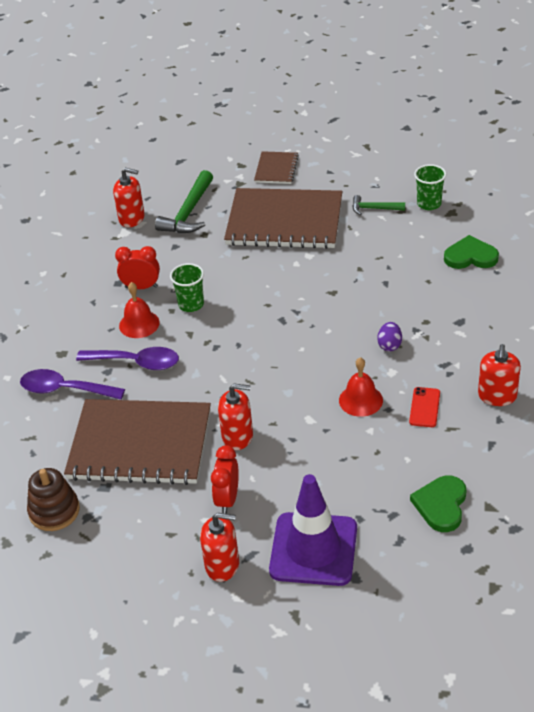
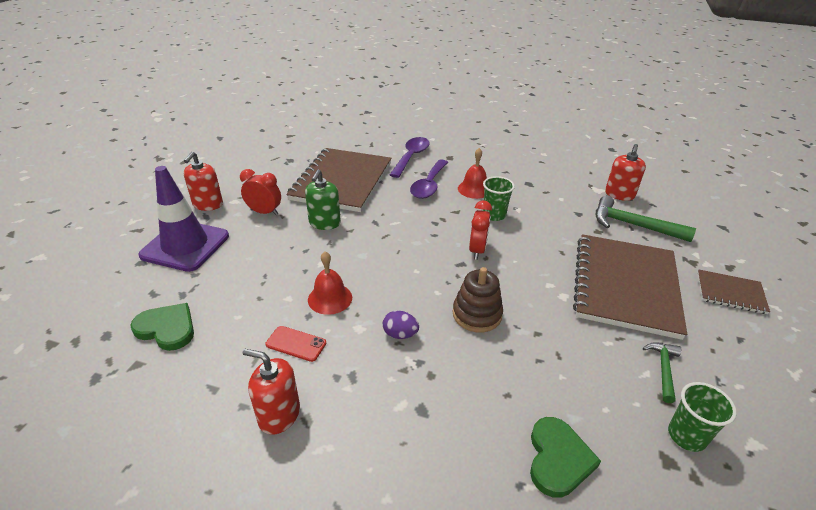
camera: 95 degrees right, 5 degrees down
brown stacking toy [27,468,80,531] -> brown stacking toy moved to [453,267,503,332]
red clock [115,246,160,289] -> red clock moved to [469,200,492,260]
red soap dispenser [218,384,253,450] -> green soap dispenser [305,169,341,230]

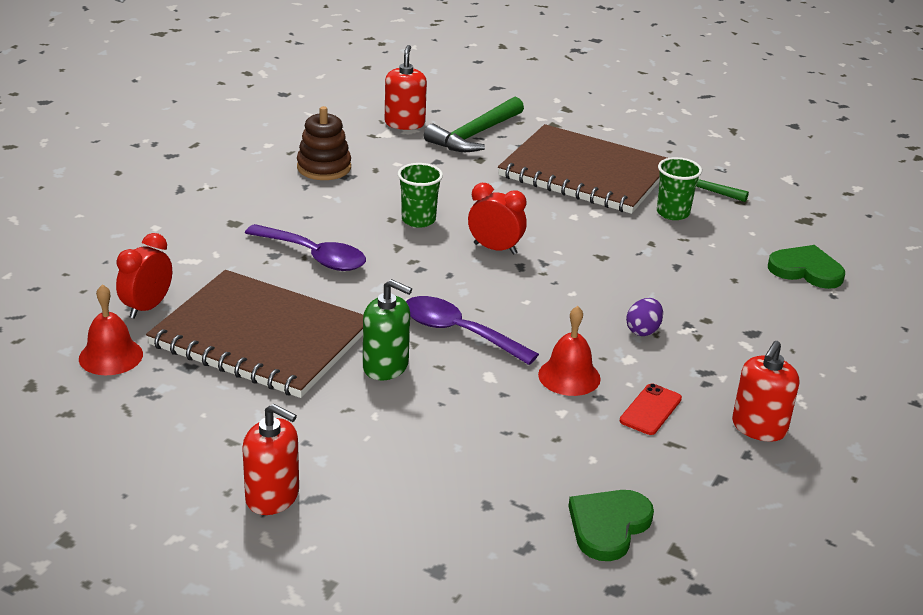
camera: 80 degrees left, 5 degrees down
purple traffic cone [138,166,229,272] -> none
red clock [240,169,281,215] -> red clock moved to [116,233,172,319]
purple spoon [390,137,430,178] -> purple spoon moved to [406,296,539,365]
brown stacking toy [453,267,503,332] -> brown stacking toy moved to [297,106,351,180]
red bell [458,148,487,199] -> red bell moved to [79,284,143,375]
red soap dispenser [605,144,646,201] -> red soap dispenser turned 120 degrees counterclockwise [385,45,427,130]
green cup [668,382,737,452] -> green cup moved to [657,157,702,220]
brown notebook [697,269,770,314] -> none

